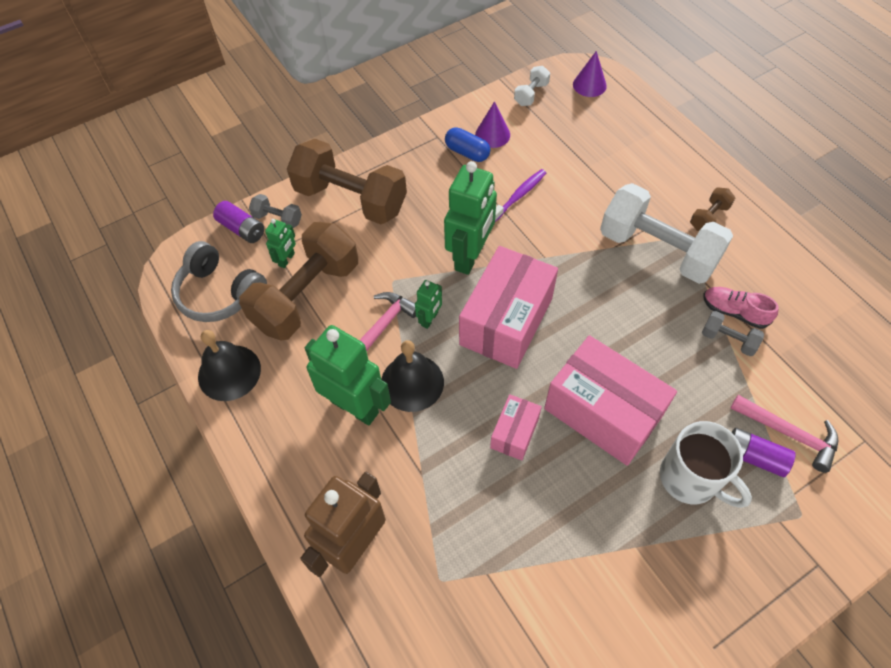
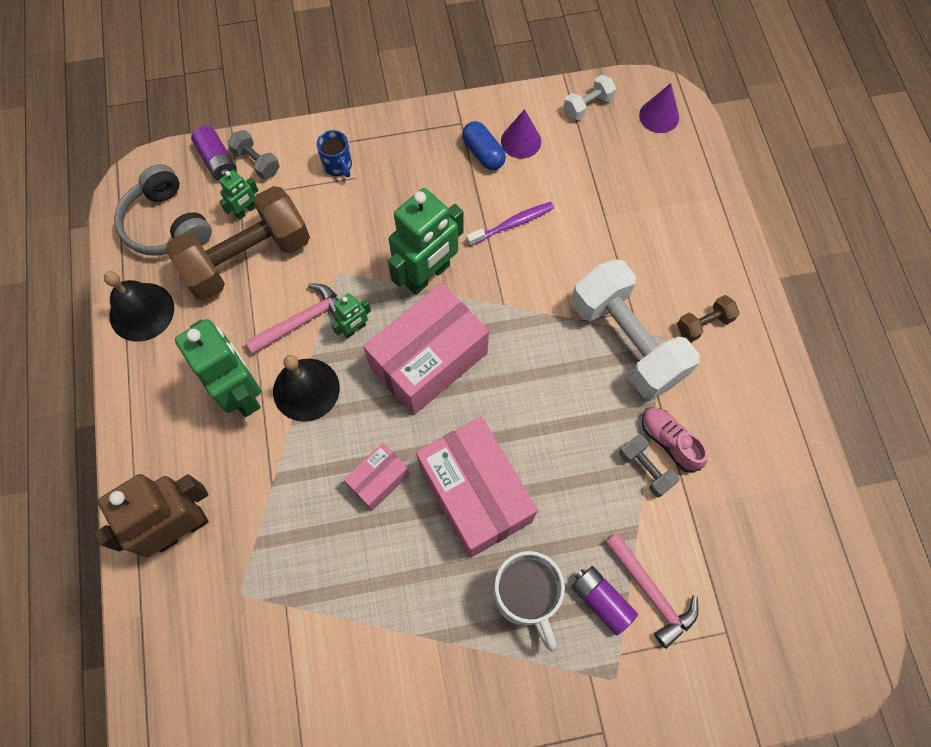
camera: 20 degrees right, 10 degrees up
brown dumbbell [287,139,407,224] -> blue mug [316,130,352,177]

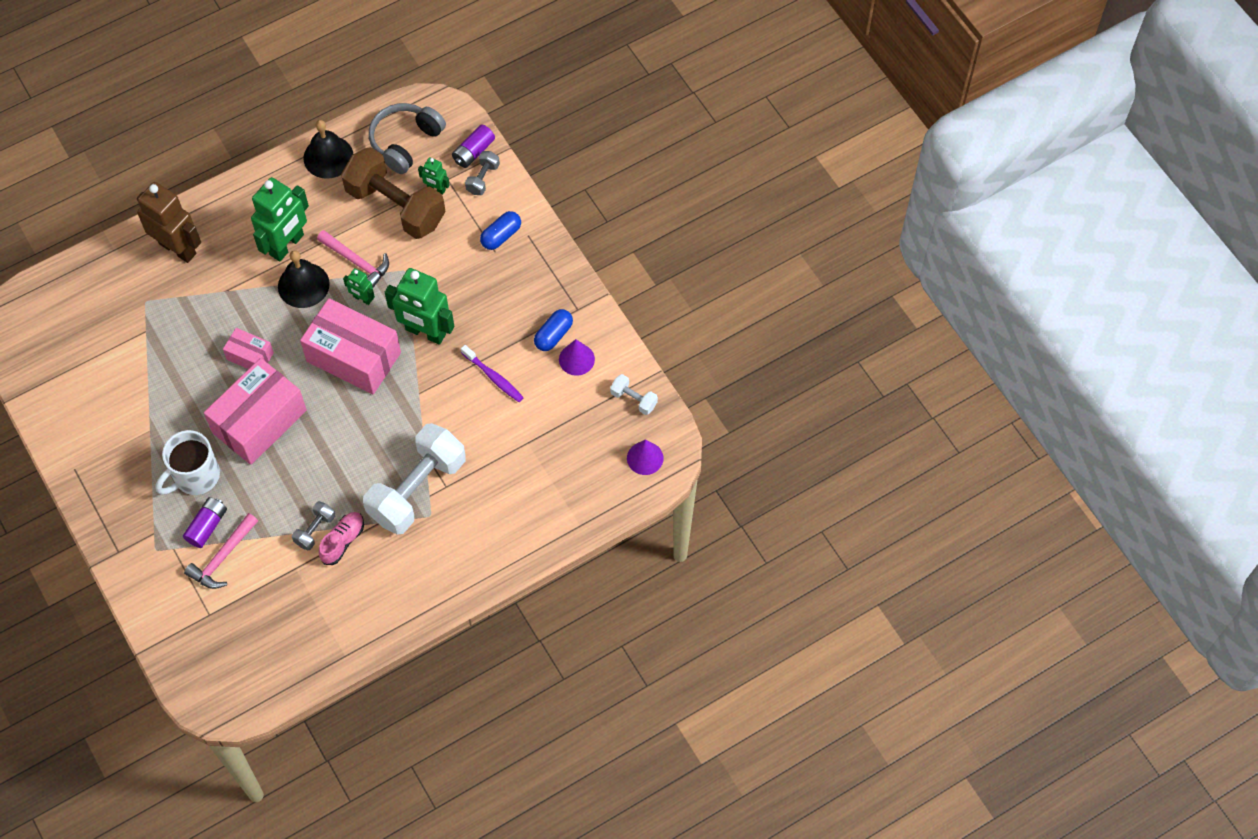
camera: 70 degrees right, 5 degrees down
blue mug [316,130,352,177] -> blue capsule [480,211,521,250]
brown dumbbell [677,295,739,342] -> none

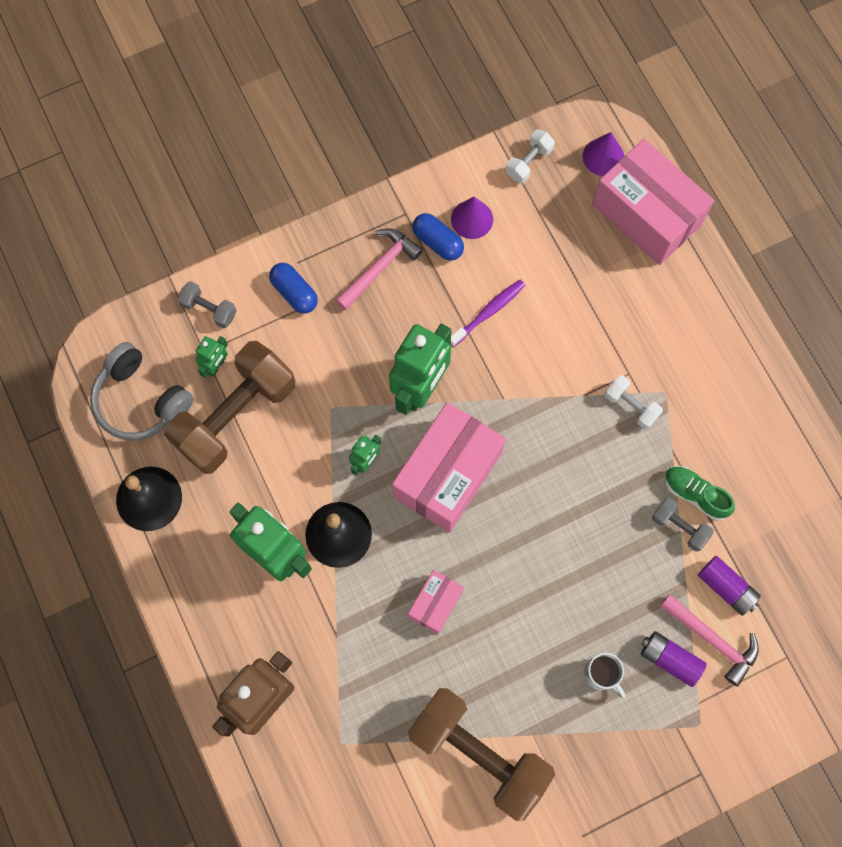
camera: 85 degrees left, 10 degrees up
white mug [155,430,220,495] -> white mug [584,653,626,699], size x0.57
pink box [204,358,307,465] -> pink box moved to [592,139,714,265]
pink hammer [317,230,389,288] -> pink hammer moved to [336,228,423,310]
pink shoe [319,512,364,565] -> green shoe [665,466,735,521]
white dumbbell [363,423,466,535] -> white dumbbell [605,375,663,429], size x0.43
purple battery [452,124,495,168] -> purple battery moved to [698,556,761,616]
none -> brown dumbbell [408,688,555,821]

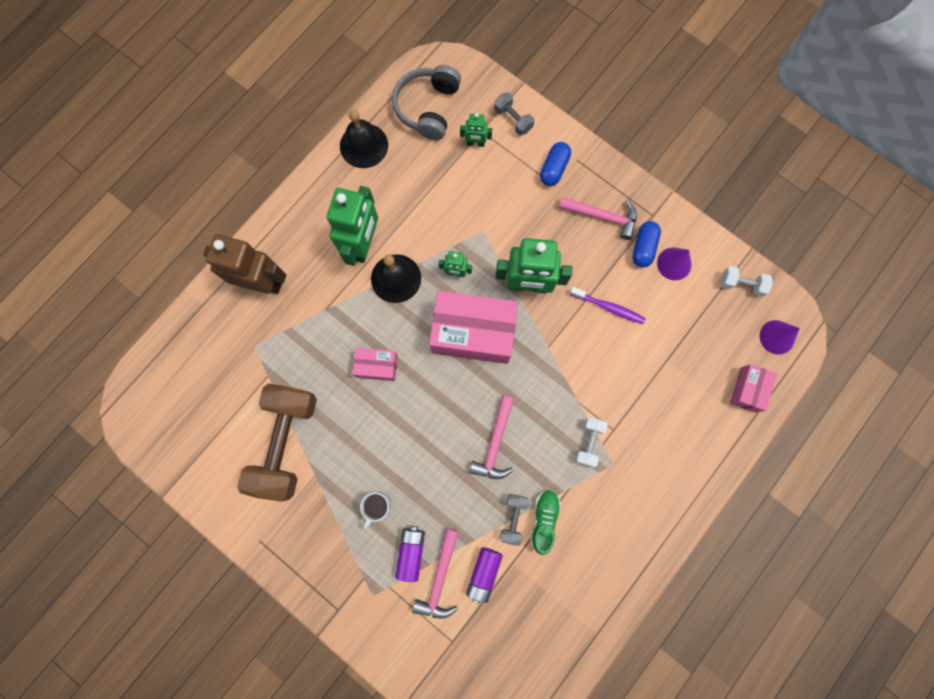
camera: 65 degrees right, 5 degrees up
brown dumbbell [164,341,295,474] -> none
grey dumbbell [178,281,237,328] -> grey dumbbell turned 45 degrees counterclockwise [494,92,534,136]
pink box [592,139,714,265] -> pink box [730,364,777,413], size x0.50
none -> pink hammer [469,395,514,479]

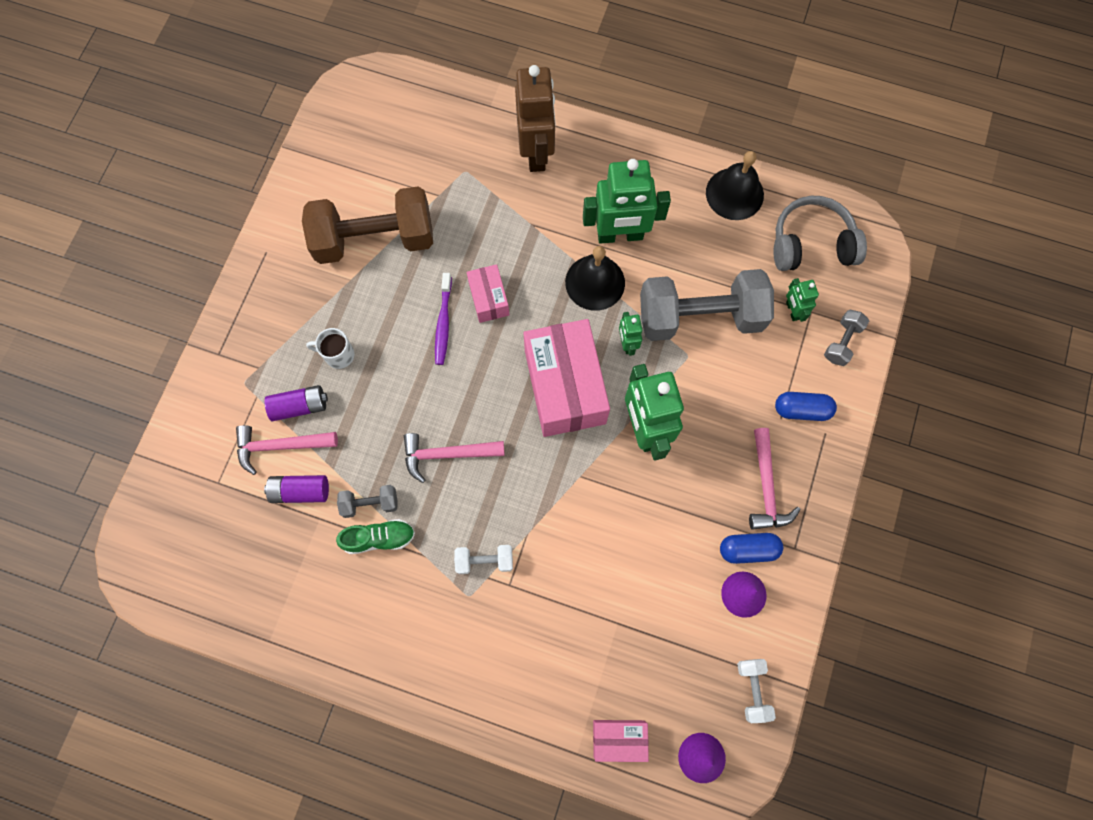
camera: 70 degrees right, 5 degrees down
purple toothbrush [570,287,646,324] -> purple toothbrush moved to [435,273,452,365]
none -> grey dumbbell [640,269,774,341]

